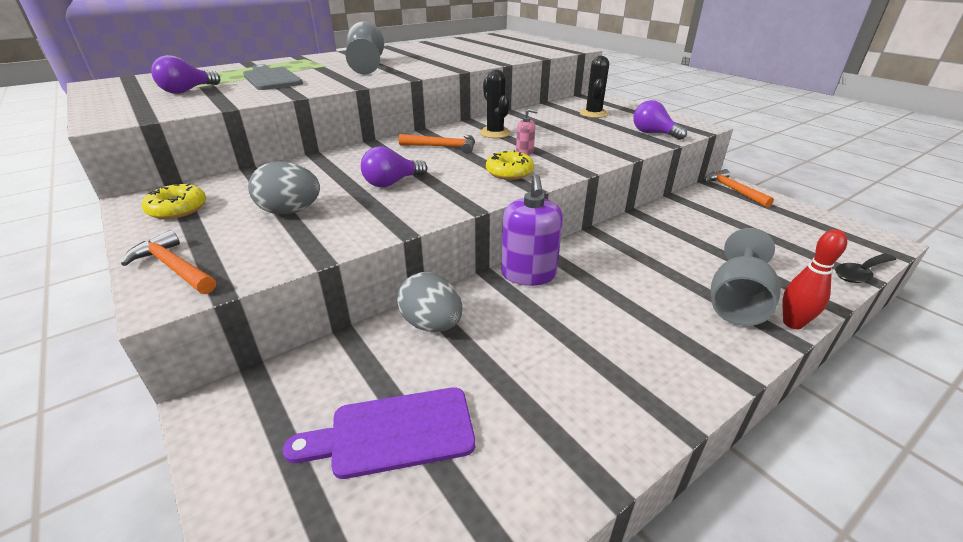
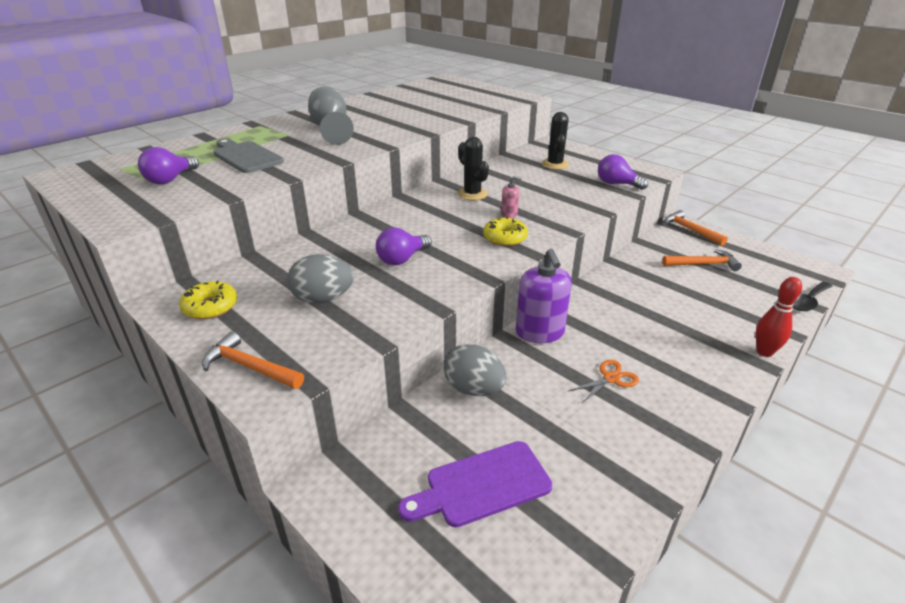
camera: 10 degrees left, 0 degrees up
orange hammer [399,134,475,154] -> orange hammer moved to [662,249,742,271]
grey goblet [711,228,781,326] -> none
none -> orange scissors [569,360,639,404]

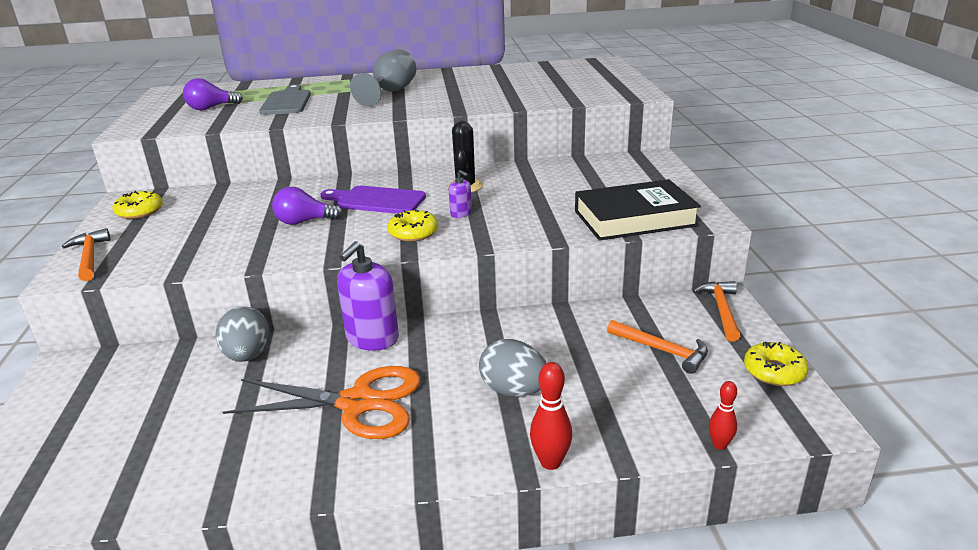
camera: 40 degrees right, 5 degrees down
grey egg [287,254,354,304] -> grey egg moved to [479,339,546,397]
purple cutting board [398,441,552,527] -> purple cutting board moved to [321,186,426,214]
pink soap dispenser [501,176,522,218] -> purple soap dispenser [449,170,472,218]
black cactus [542,112,569,170] -> none
orange scissors [569,360,639,404] -> orange scissors [223,366,421,439], size x2.21
purple light bulb [598,154,648,190] -> black book [575,179,701,241]
black spoon [792,282,833,311] -> red bowling pin [709,381,737,450]
none -> yellow donut [744,341,809,386]

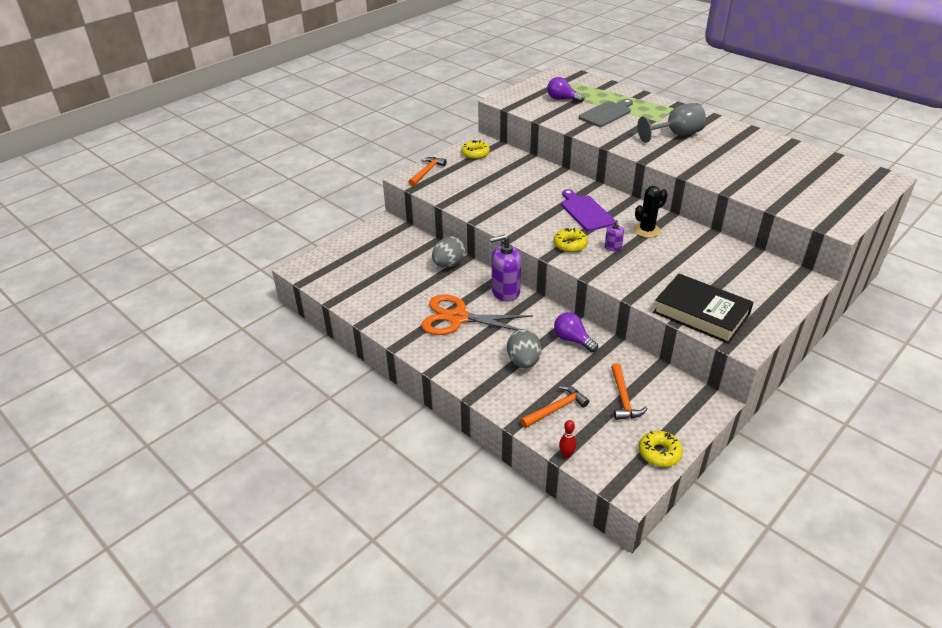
camera: 50 degrees right, 10 degrees up
orange scissors [223,366,421,439] -> orange scissors turned 135 degrees clockwise [421,295,533,335]
purple light bulb [272,187,343,225] -> purple light bulb moved to [554,312,598,352]
red bowling pin [530,362,572,470] -> none
orange hammer [693,281,740,342] -> orange hammer moved to [520,386,589,428]

